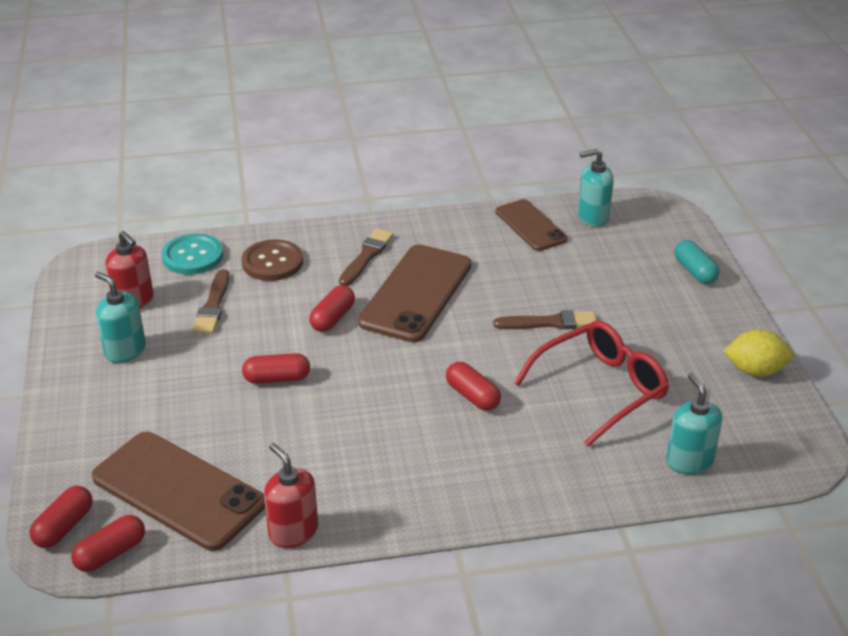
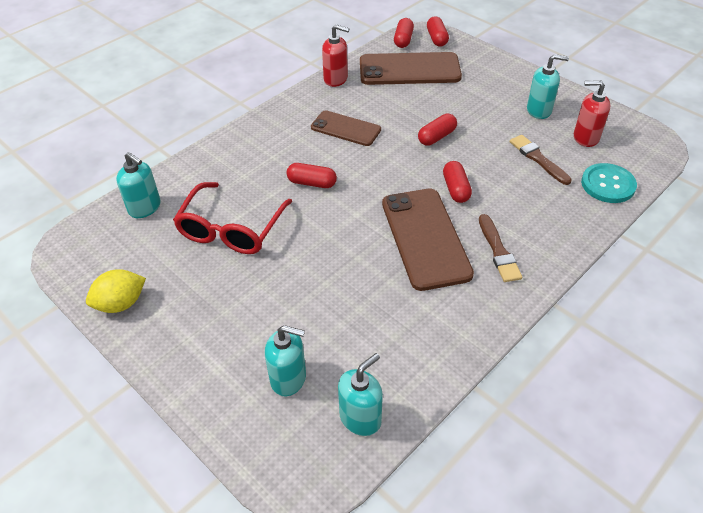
camera: 145 degrees right, 10 degrees up
brown button [241,239,303,281] -> none
brown brush [493,310,597,329] -> none
brown phone [495,199,568,251] -> brown phone moved to [311,110,381,146]
turquoise capsule [674,240,719,284] -> none
none -> turquoise soap dispenser [265,325,306,396]

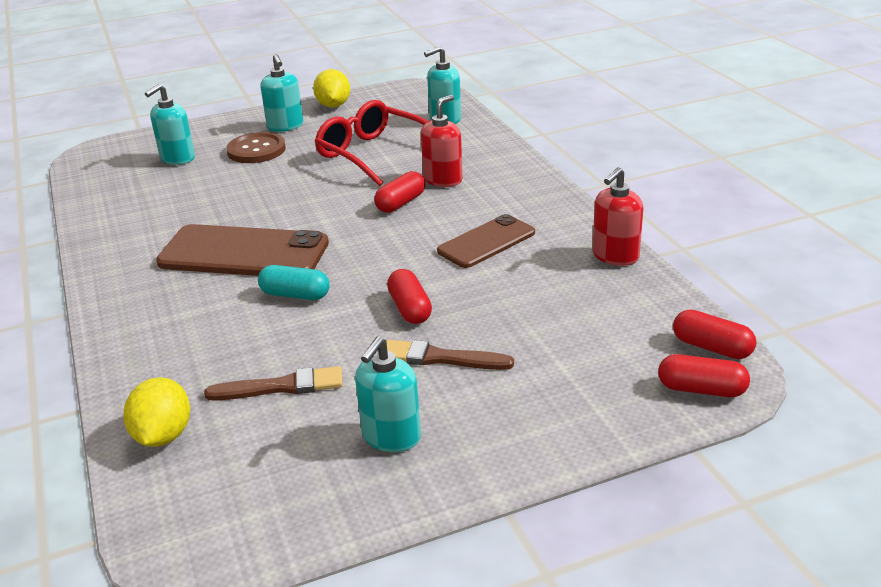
camera: 115 degrees right, 15 degrees down
turquoise soap dispenser [338,353,383,436] -> turquoise soap dispenser moved to [261,54,303,132]
brown phone [360,52,462,85] -> none
red capsule [443,161,472,203] -> turquoise capsule [258,265,330,300]
brown brush [479,214,522,282] -> brown brush moved to [386,340,514,370]
red soap dispenser [574,80,610,147] -> red soap dispenser moved to [421,95,463,187]
turquoise button [581,163,637,203] -> yellow lemon [123,377,190,447]
none -> brown button [226,132,286,163]

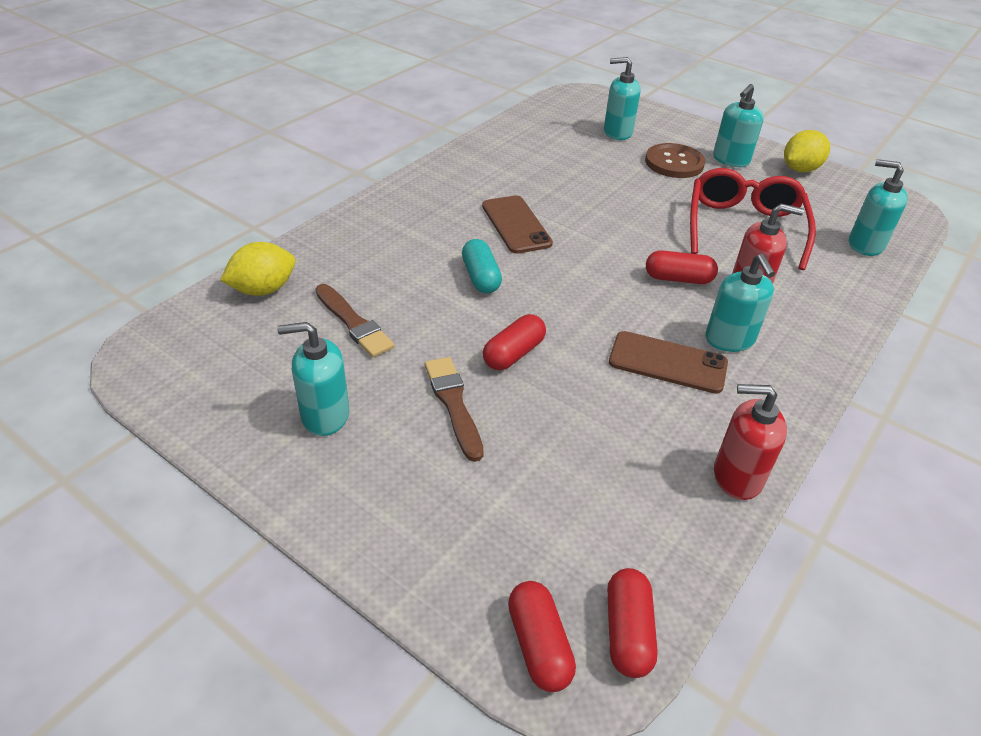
camera: 55 degrees right, 10 degrees up
brown phone [156,224,329,276] -> brown phone [482,195,553,254], size x0.61
none -> turquoise soap dispenser [705,254,775,352]

